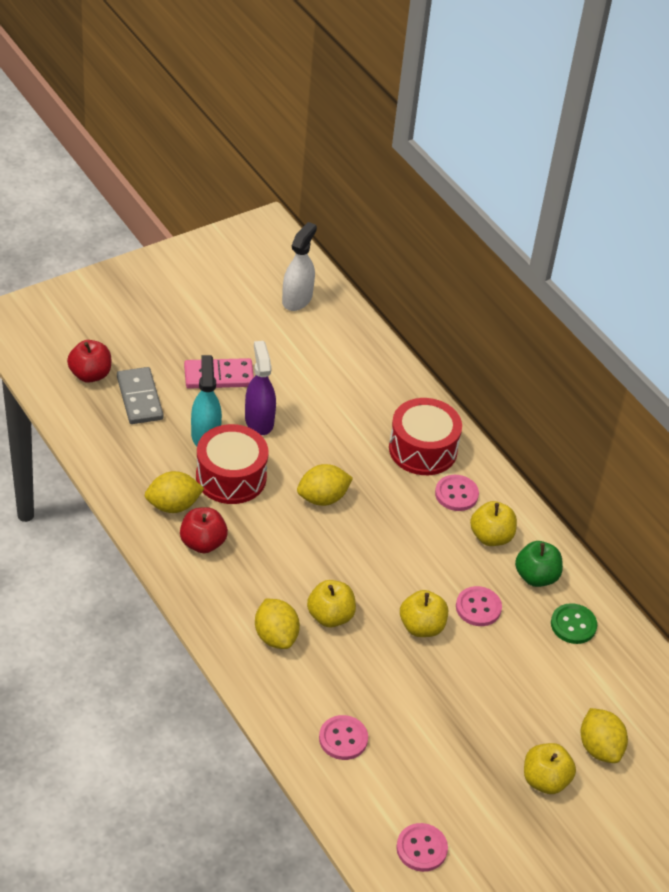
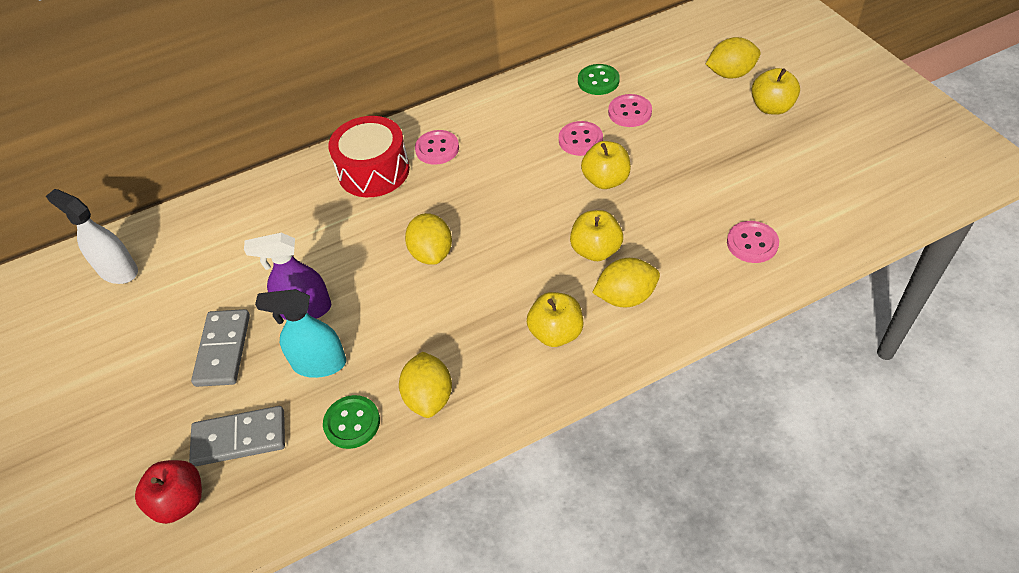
camera: 75 degrees left, 5 degrees up
red apple [180,507,228,553] -> none
pink domino [184,358,254,389] -> grey domino [191,309,250,387]
red drum [196,424,269,504] -> none
pink button [396,823,448,872] -> pink button moved to [608,94,652,127]
yellow apple [470,501,517,546] -> yellow apple moved to [527,292,583,347]
green apple [515,541,563,587] -> none
none -> green button [323,395,380,449]

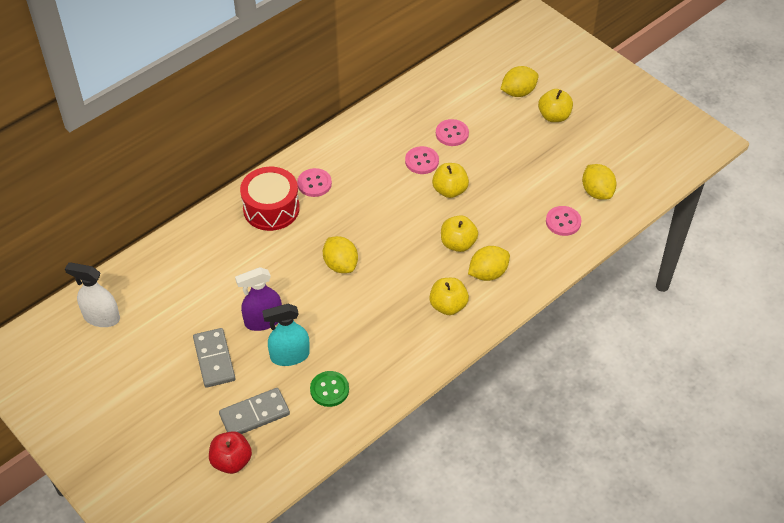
camera: 20 degrees left, 0 degrees up
yellow lemon [399,352,452,418] -> yellow lemon moved to [582,164,617,200]
green button [578,64,620,95] -> none

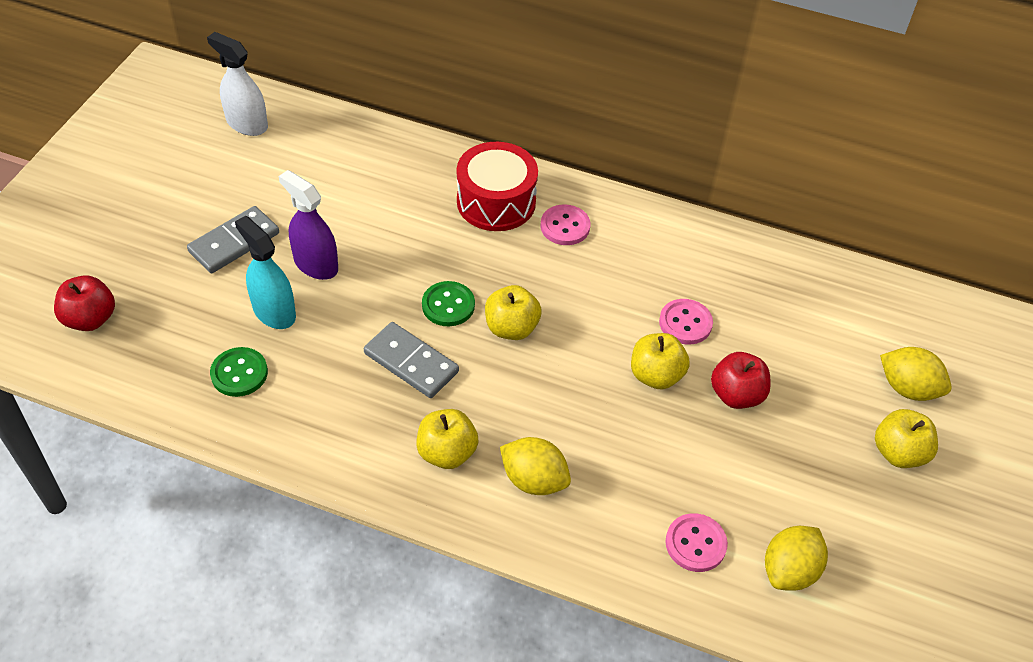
camera: 60 degrees right, 0 degrees up
white spray bottle [65,262,120,327] -> white spray bottle turned 45 degrees counterclockwise [207,32,268,136]
grey domino [219,388,290,434] -> grey domino moved to [364,322,459,398]
yellow lemon [323,236,358,273] -> green button [422,281,475,326]
pink button [436,119,469,146] -> none
yellow apple [441,215,478,252] -> yellow apple moved to [485,285,542,340]
none -> red apple [711,352,771,409]

